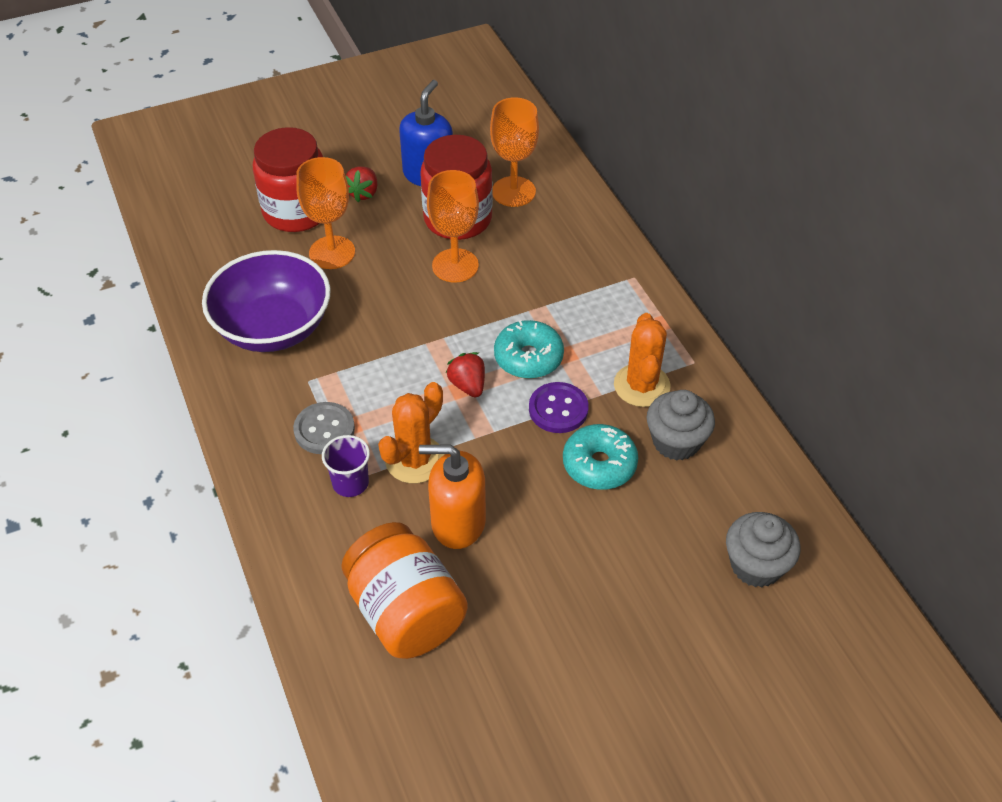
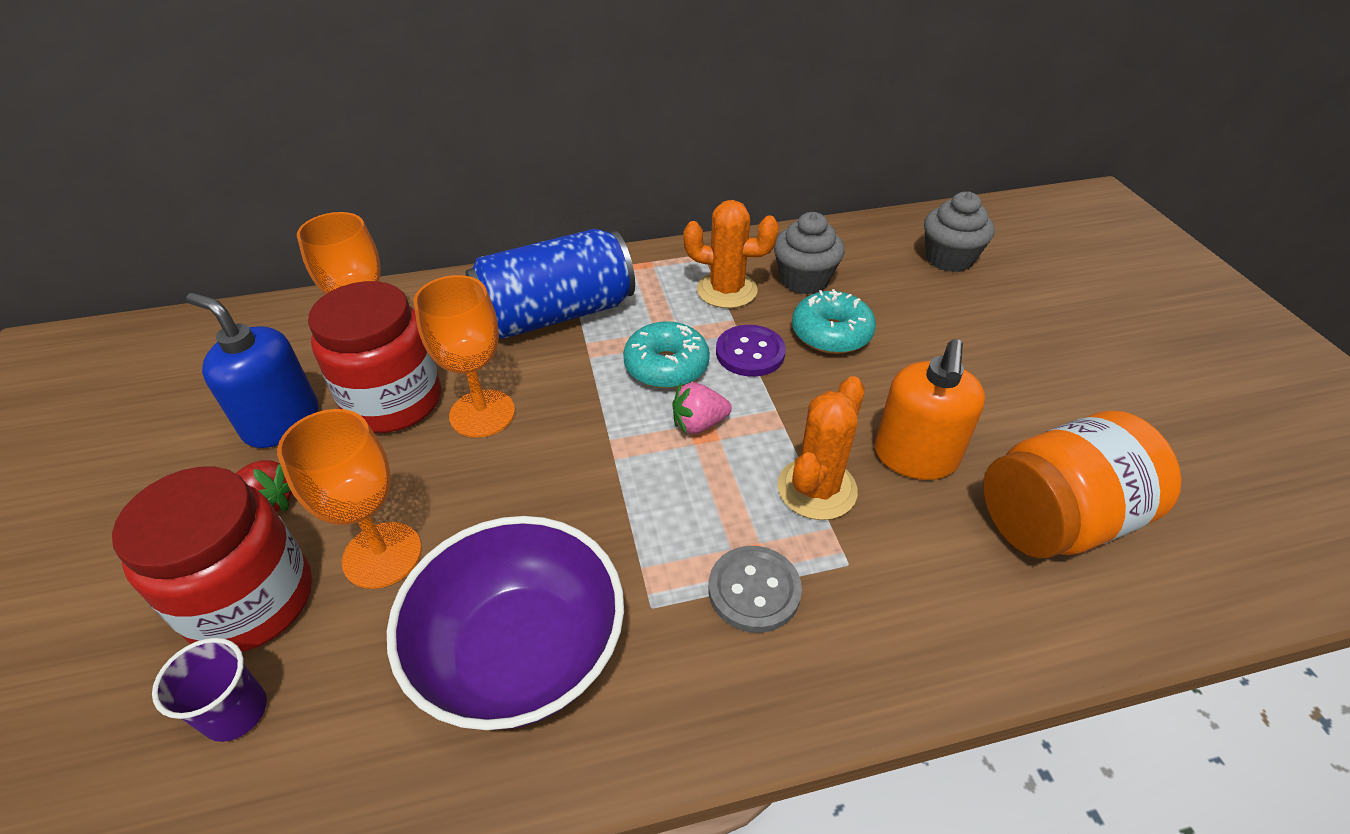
camera: 80 degrees left, 5 degrees down
purple cup [322,435,370,497] -> purple cup moved to [152,638,267,742]
orange cactus [378,382,444,483] -> orange cactus turned 75 degrees clockwise [778,376,865,520]
red strawberry [446,352,485,397] -> pink strawberry [672,382,732,434]
none -> blue can [466,229,635,339]

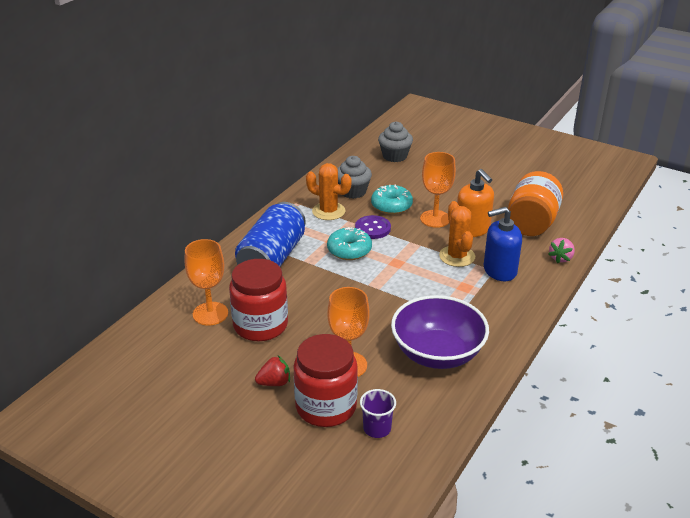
camera: 45 degrees left, 10 degrees down
blue soap dispenser [186,293,318,448] -> blue soap dispenser moved to [484,207,522,281]
orange goblet [414,275,515,438] -> orange goblet moved to [420,152,456,228]
pink strawberry [672,382,732,434] -> pink strawberry moved to [548,238,575,264]
orange cactus [684,200,779,308] -> orange cactus turned 60 degrees clockwise [306,163,352,220]
grey button [709,546,802,633] -> none

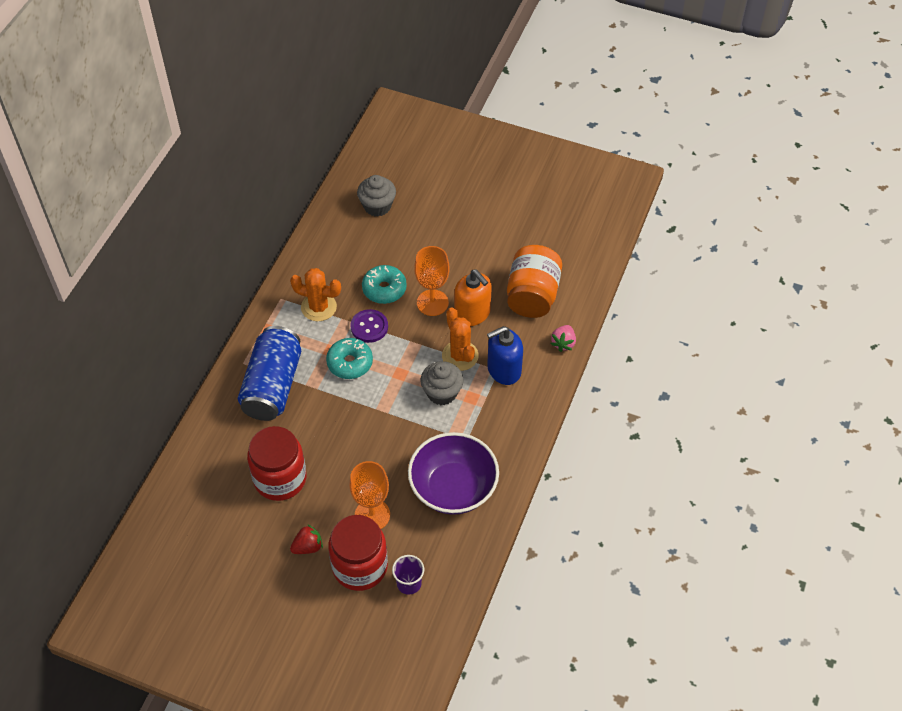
camera: 10 degrees left, 20 degrees up
orange goblet [185,239,228,325] -> none
grey cupcake [337,156,372,199] -> grey cupcake moved to [420,361,464,405]

